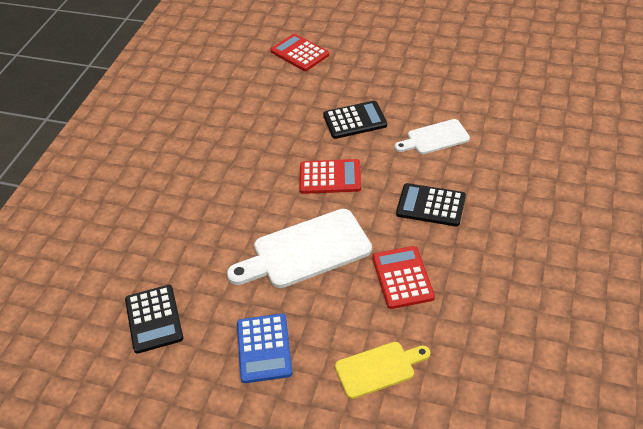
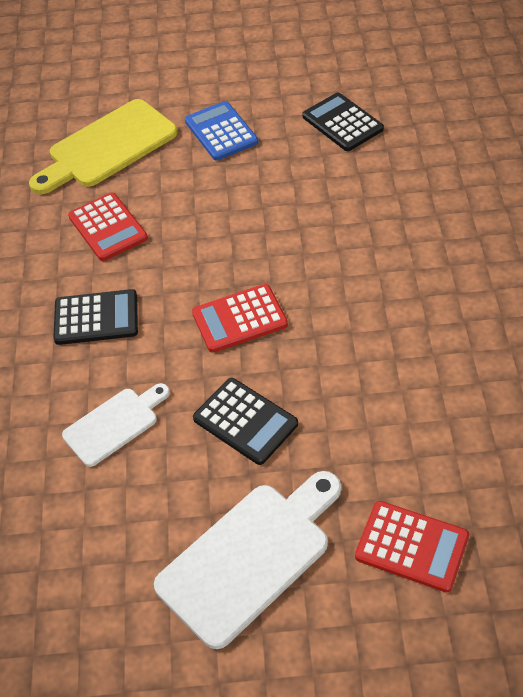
camera: 160 degrees right, 5 degrees up
white cutting board [227,209,372,288] -> white cutting board moved to [154,471,341,649]
black calculator [323,101,387,139] -> black calculator turned 105 degrees counterclockwise [193,378,298,465]
yellow cutting board [335,342,431,399] -> yellow cutting board [29,99,178,194], size x1.70

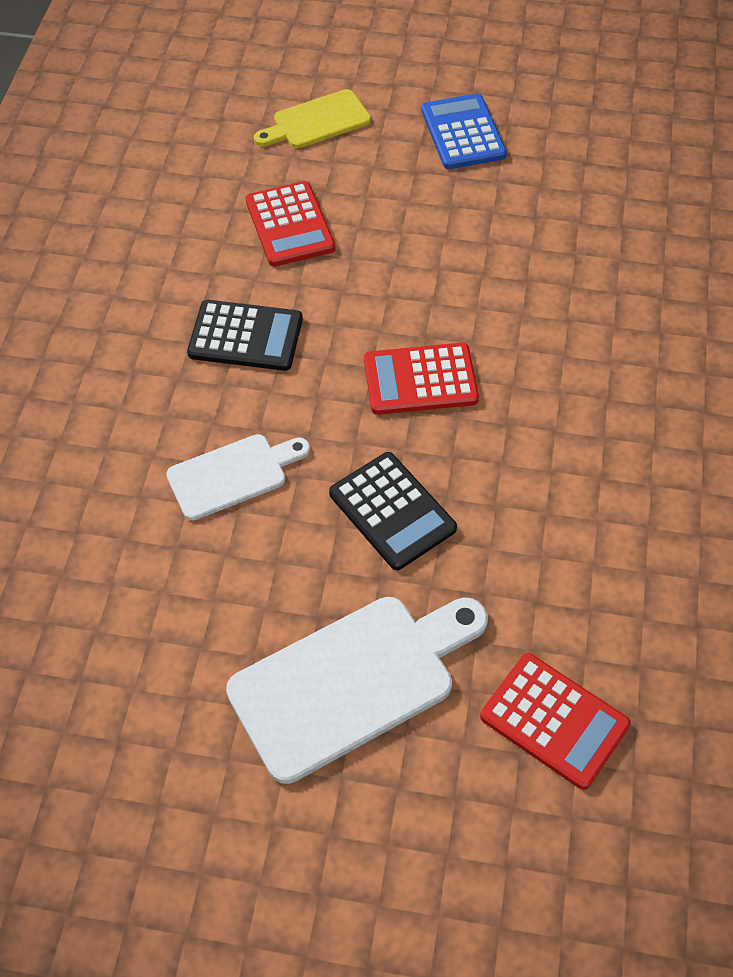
camera: 10 degrees right, 5 degrees up
yellow cutting board [29,99,178,194] -> yellow cutting board [254,89,371,148], size x0.59
black calculator [302,93,384,151] -> none

